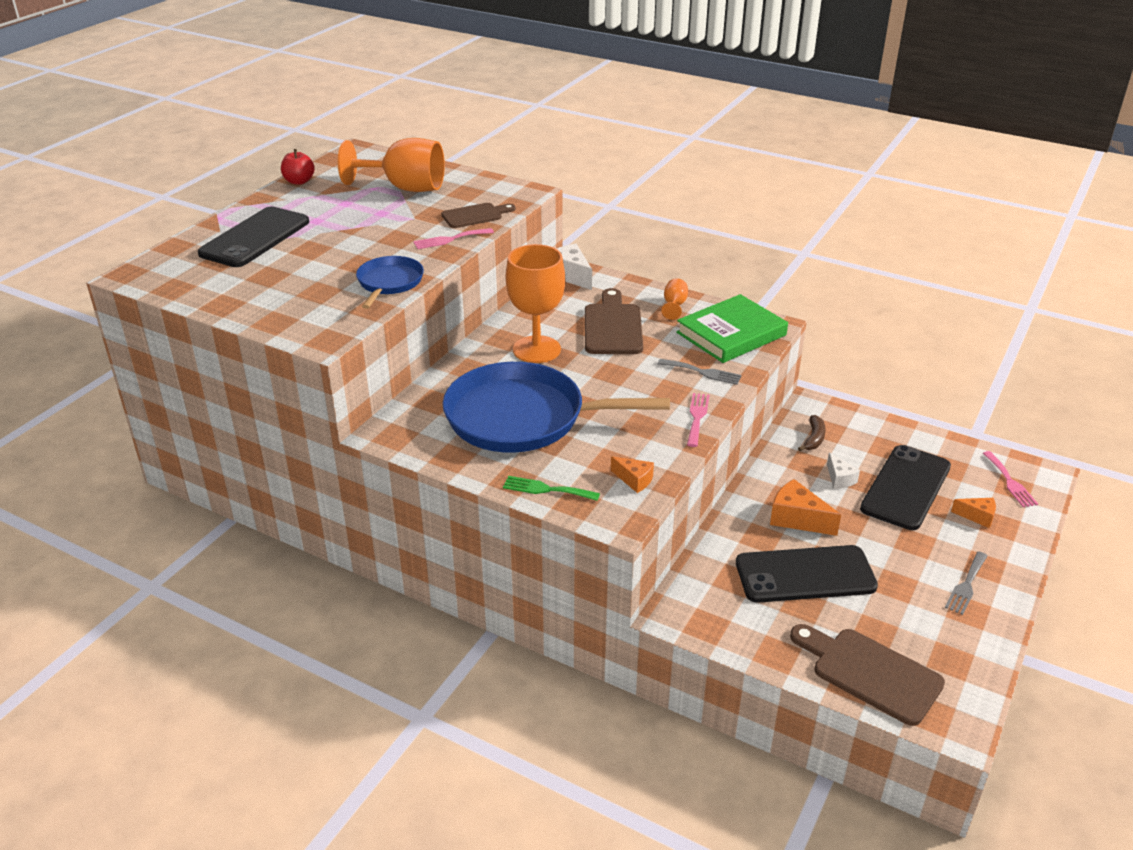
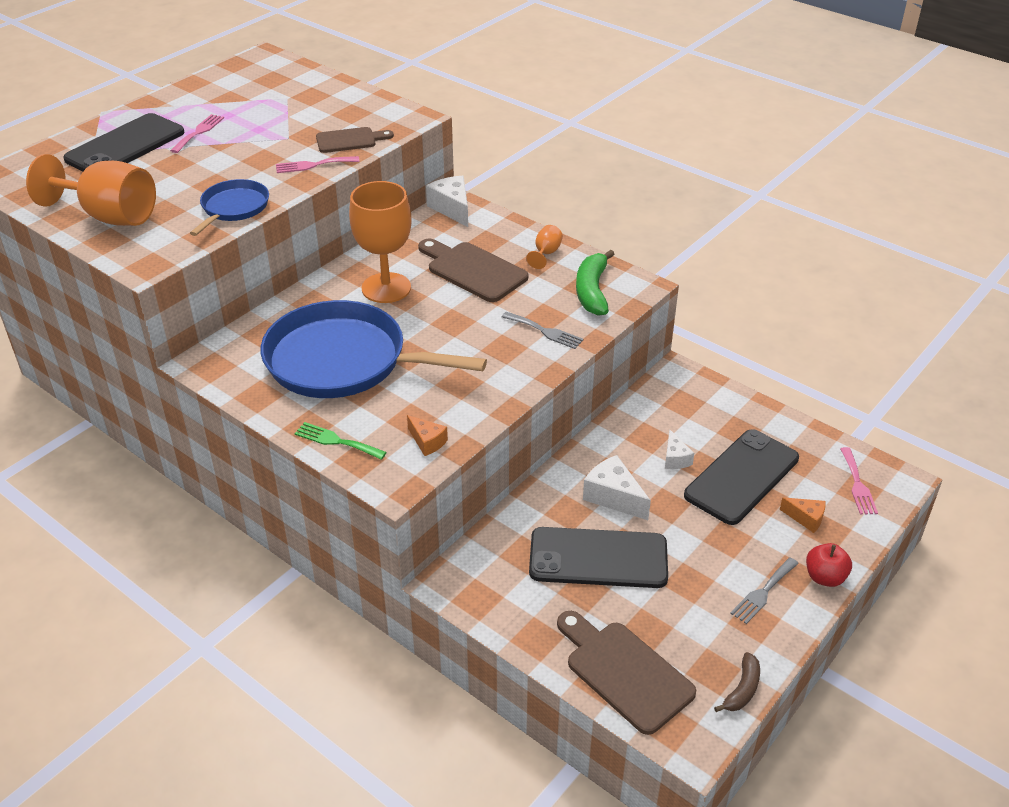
camera: 10 degrees right, 5 degrees up
red apple [281,149,315,185] -> red apple moved to [806,543,852,587]
orange goblet [338,138,445,192] -> orange goblet moved to [26,154,156,226]
brown cutting board [585,288,643,354] -> brown cutting board turned 60 degrees counterclockwise [418,238,528,302]
green book [676,294,788,363] -> green banana [576,250,614,316]
pink fork [687,393,710,447] -> pink fork moved to [170,114,224,153]
orange cheese [770,479,841,536] -> white cheese [583,455,651,520]
brown banana [798,415,826,451] -> brown banana moved to [714,652,760,712]

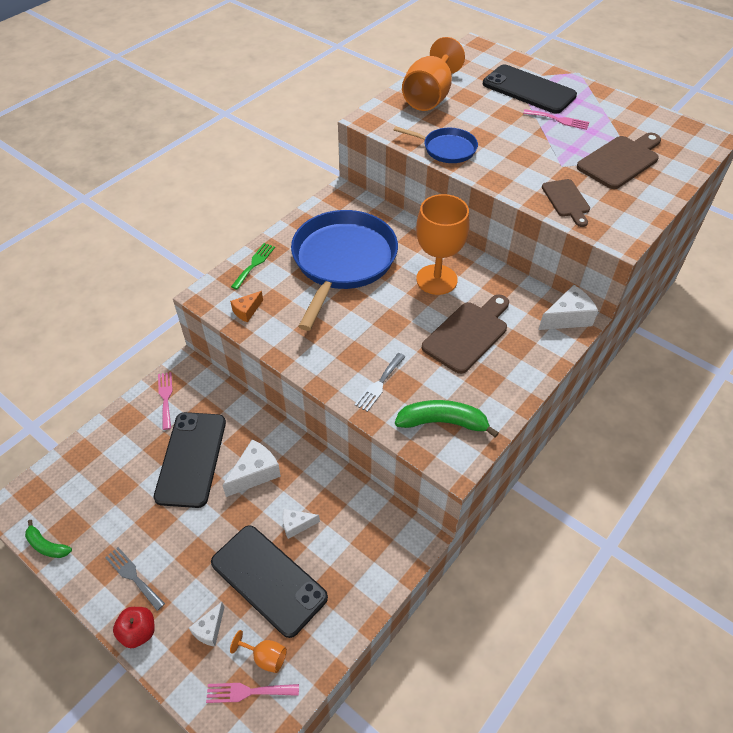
camera: 90 degrees right, 10 degrees up
pink fork [276,156,360,173] -> pink fork moved to [158,372,173,430]
orange goblet [526,225,563,269] -> orange goblet moved to [230,630,287,673]
brown cutting board [557,611,696,735] -> brown cutting board moved to [577,133,661,189]
brown banana [714,652,760,712] -> green banana [25,520,72,558]
orange cheese [780,497,826,533] -> white cheese [189,602,224,647]

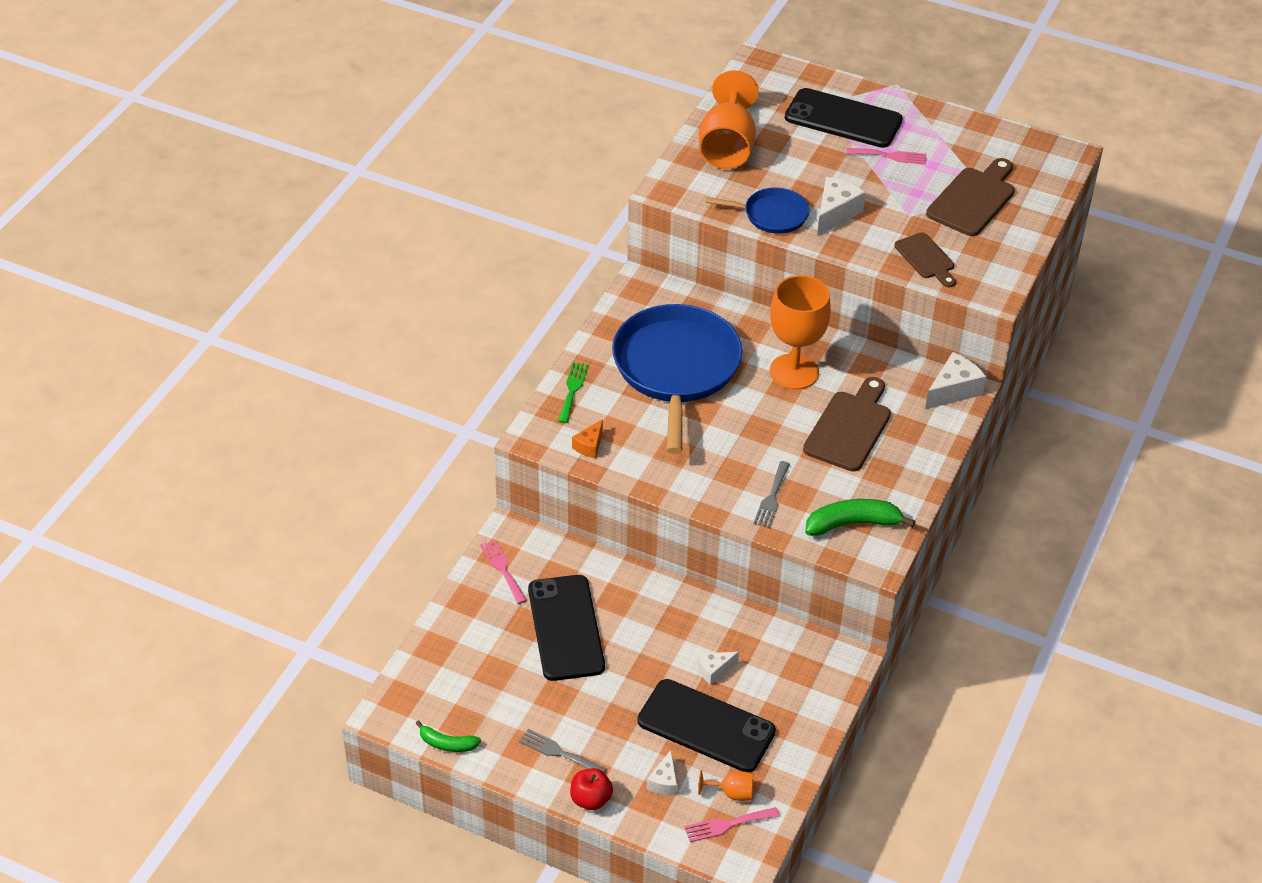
camera: 15 degrees left, 5 degrees down
white cheese [222,440,281,497] -> white cheese moved to [817,177,866,236]

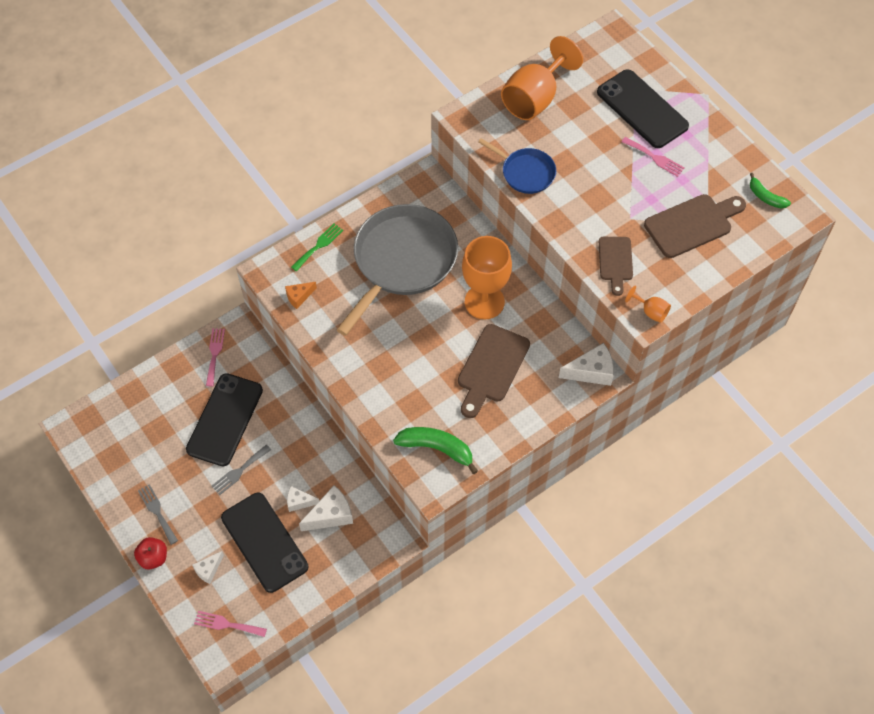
camera: 30 degrees right, 15 degrees up
green banana [416,720,481,752] -> green banana moved to [750,173,791,208]
blue pan [612,304,742,454] -> grey pan [336,204,458,336]
orange goblet [698,770,754,801] -> orange goblet moved to [625,286,671,323]
grey fork [753,461,790,528] -> grey fork moved to [212,445,271,495]
brown cutting board [803,377,891,472] -> brown cutting board turned 150 degrees clockwise [458,324,530,418]
white cheese [817,177,866,236] -> white cheese moved to [299,485,353,531]

